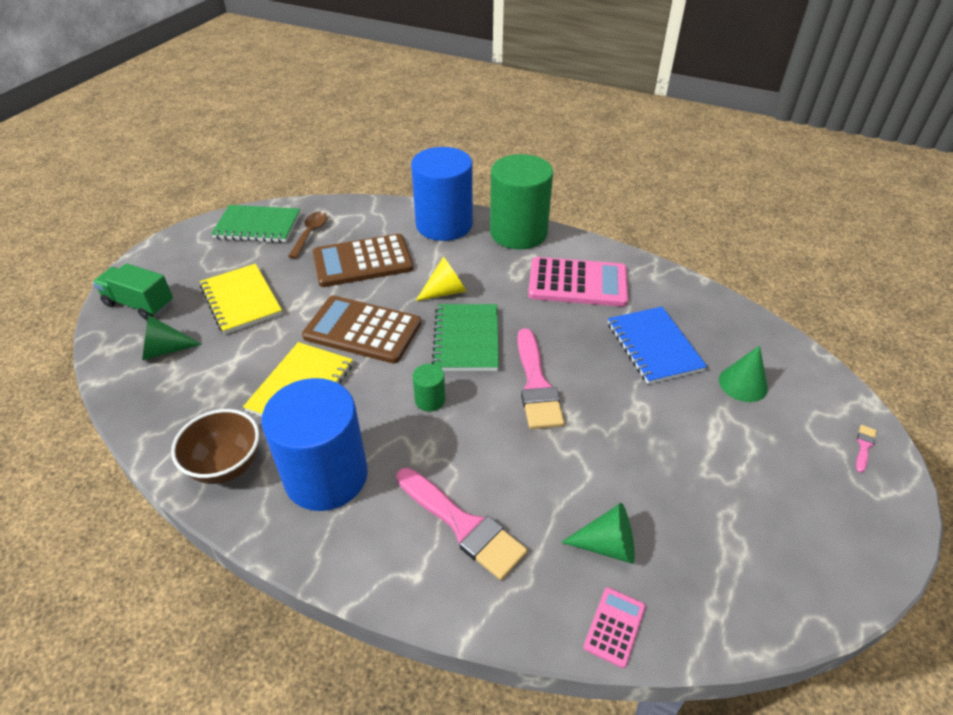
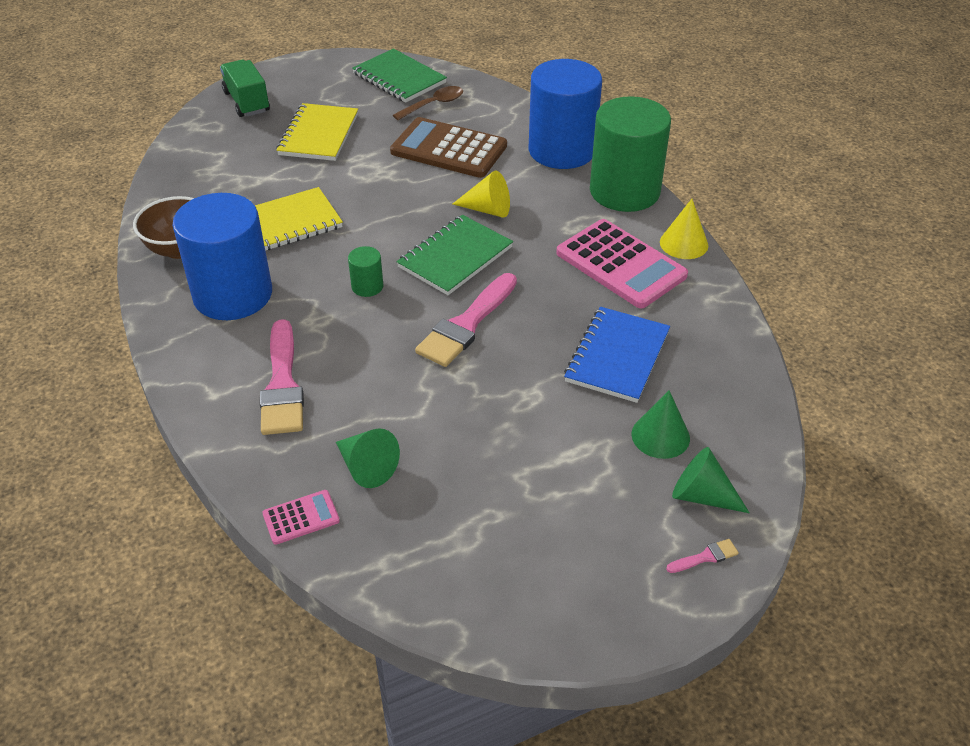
camera: 40 degrees right, 0 degrees up
green cone [142,315,202,360] -> green cone moved to [672,447,750,513]
brown calculator [302,295,421,364] -> none
none -> yellow cone [660,199,708,259]

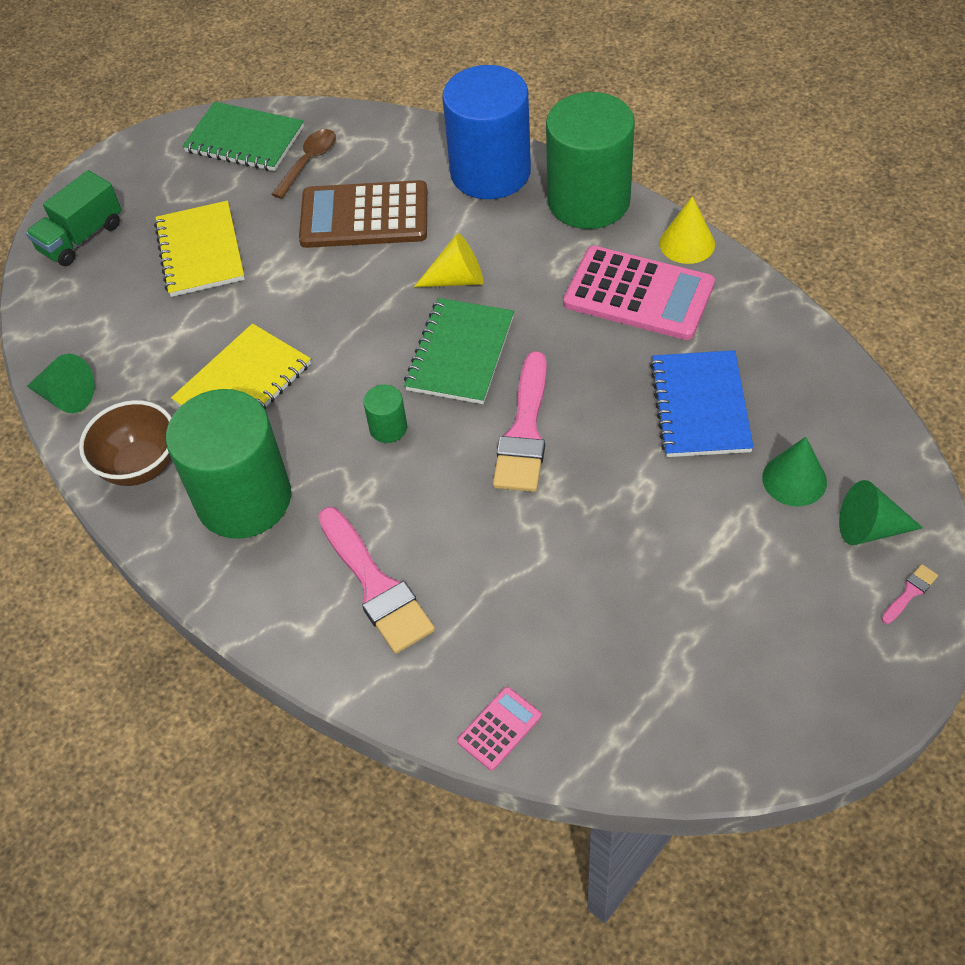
camera: 20 degrees left, 10 degrees up
blue cylinder [172,193,272,320] -> green cylinder [166,389,291,539]
green truck [220,60,270,117] -> green truck turned 90 degrees counterclockwise [26,170,122,266]
green cone [336,428,400,488] -> green cone moved to [27,354,95,413]

